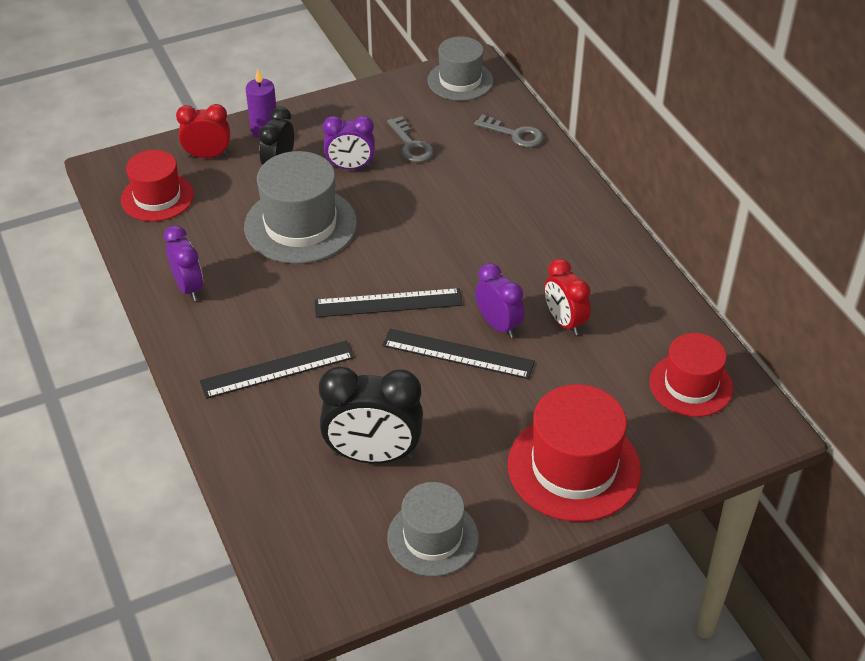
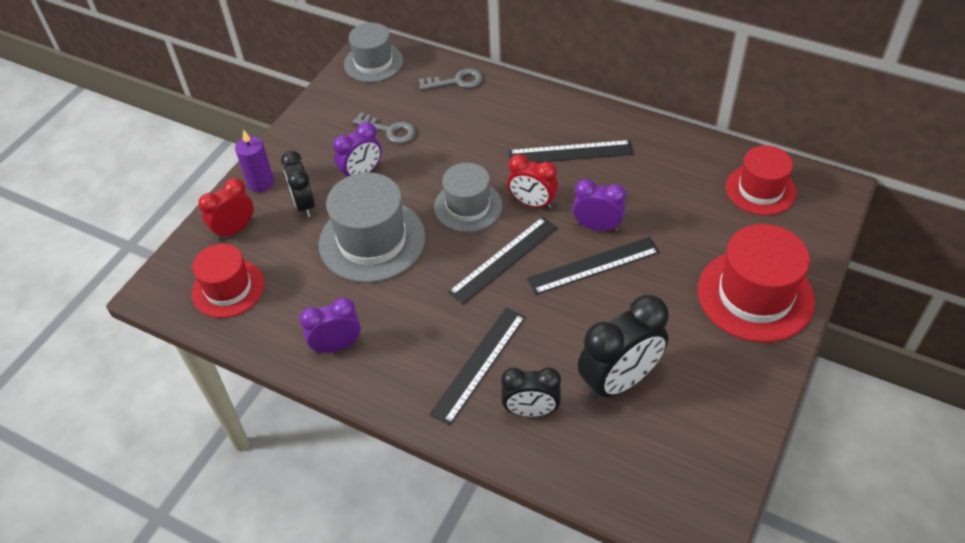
camera: 35 degrees left, 5 degrees up
purple clock [164,225,203,301] -> purple clock turned 45 degrees counterclockwise [300,297,361,354]
grey hat [387,482,479,576] -> grey hat moved to [434,163,502,232]
red clock [544,259,591,335] -> red clock moved to [507,154,558,209]
none -> black clock [501,367,561,417]
none -> black ruler [509,140,633,163]

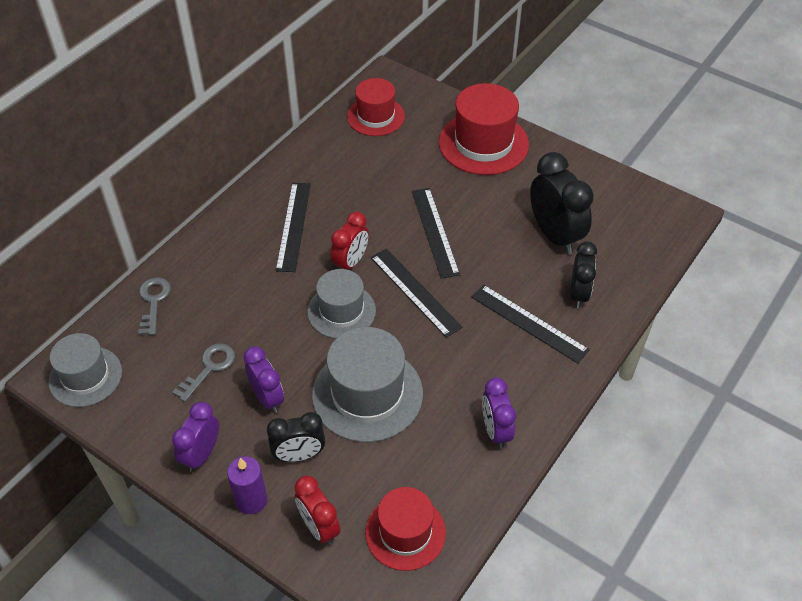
camera: 85 degrees left, 0 degrees up
purple clock [573,179,626,231] -> purple clock moved to [172,402,219,472]

